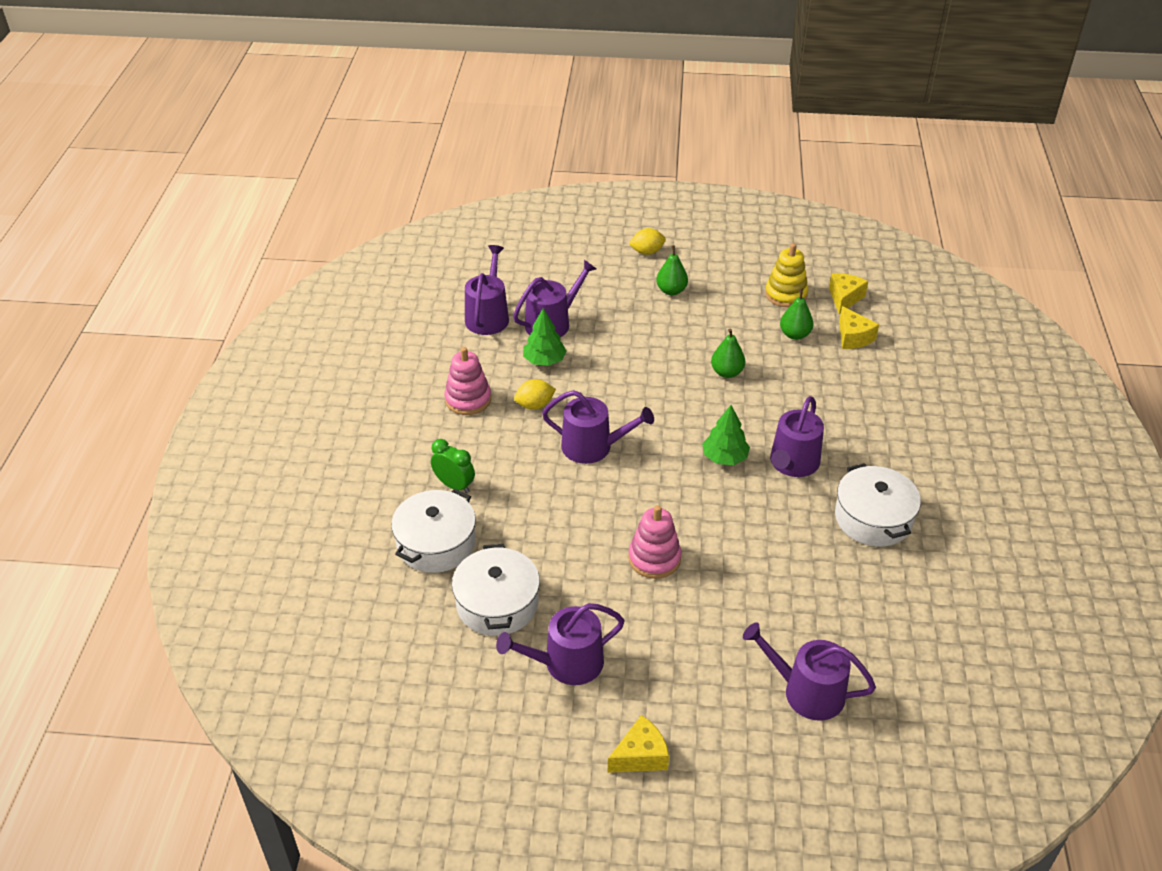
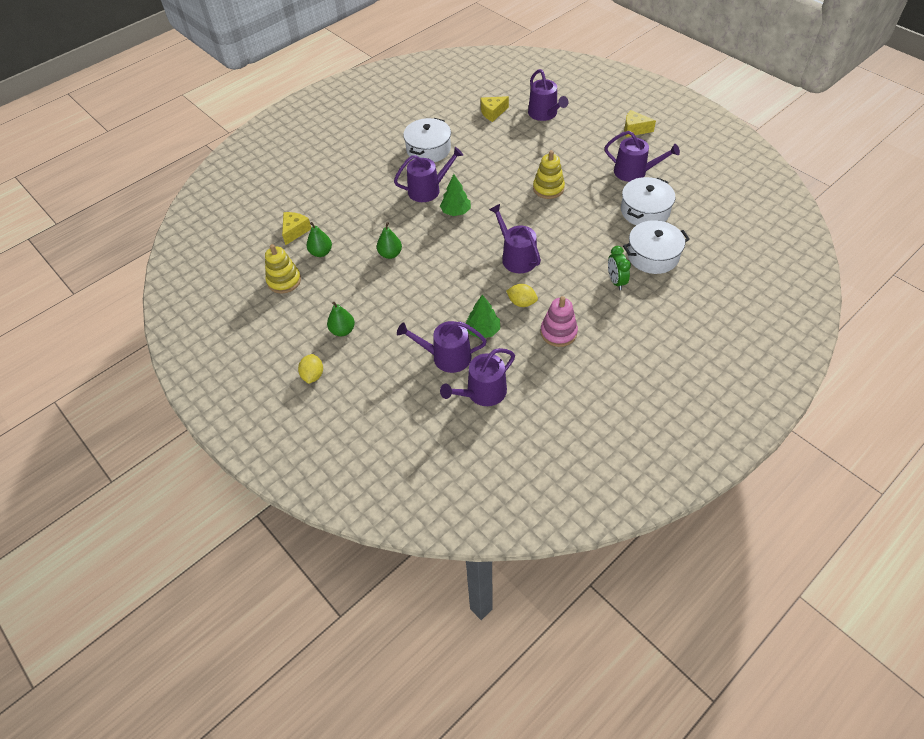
camera: 135 degrees left, 10 degrees up
pink stacking toy [628,505,681,579] -> yellow stacking toy [533,150,565,199]
yellow lemon [629,228,666,255] -> yellow lemon turned 60 degrees clockwise [298,354,323,384]
yellow cheese [829,273,868,314] -> yellow cheese moved to [481,96,509,122]

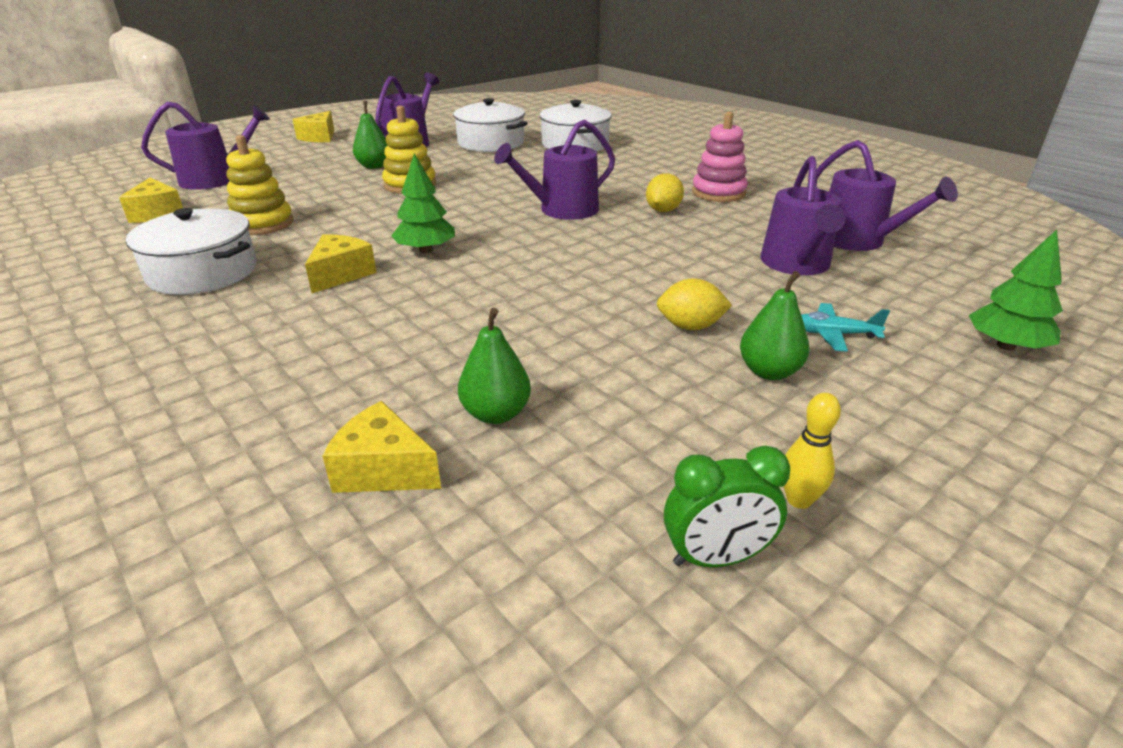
camera: 90 degrees left, 20 degrees down
yellow stacking toy [265,244,301,294] -> yellow stacking toy moved to [226,135,294,235]
yellow lemon [298,354,323,384] -> yellow lemon moved to [657,278,732,330]
green pear [377,222,402,259] -> green pear moved to [353,101,387,169]
purple watering can [394,147,463,202] -> yellow cheese [305,234,377,293]
green tree [465,295,500,338] -> green tree moved to [969,230,1063,350]
green clock [608,246,631,290] -> green clock moved to [664,445,790,567]
none -> yellow bowling pin [784,393,841,509]
none -> turquoise plane [801,303,890,352]

